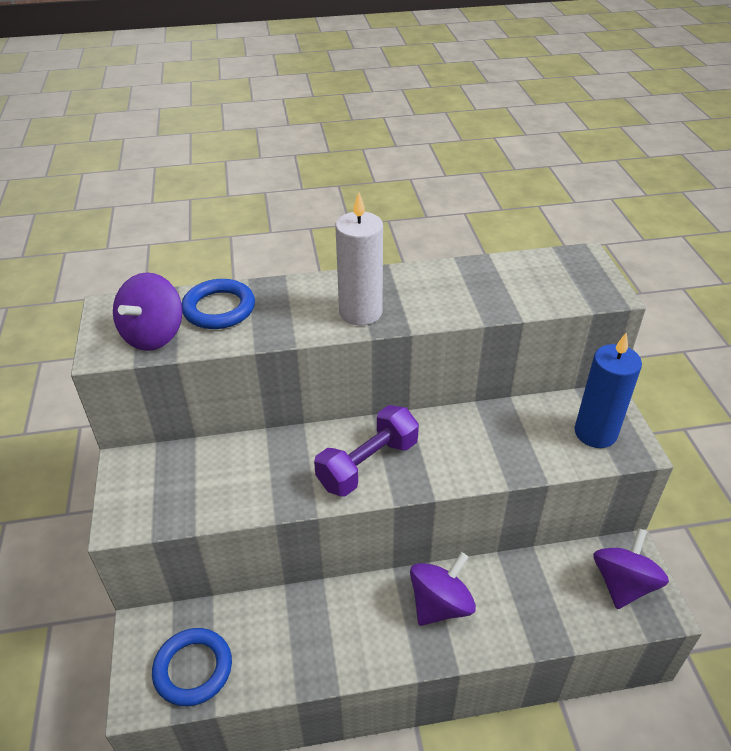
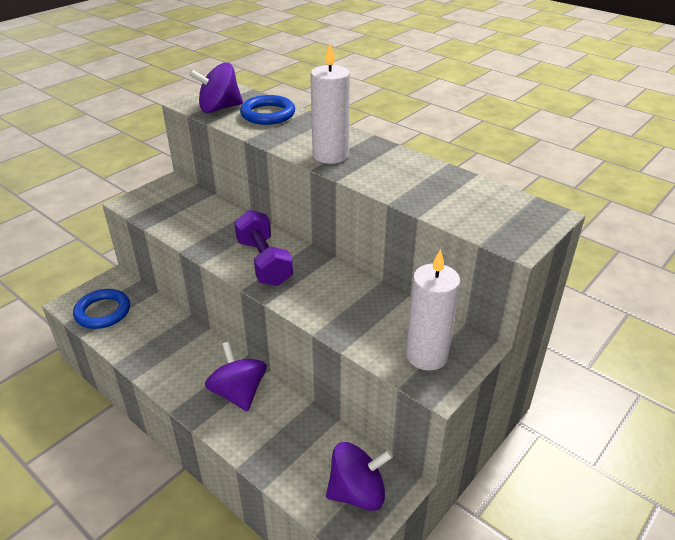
camera: 50 degrees right, 5 degrees down
purple dumbbell [314,405,419,497] -> purple dumbbell turned 60 degrees clockwise [234,210,293,286]
purple spinning top [410,552,476,626] -> purple spinning top turned 120 degrees counterclockwise [205,341,267,412]
blue candle [575,332,642,448] -> white candle [406,249,460,371]

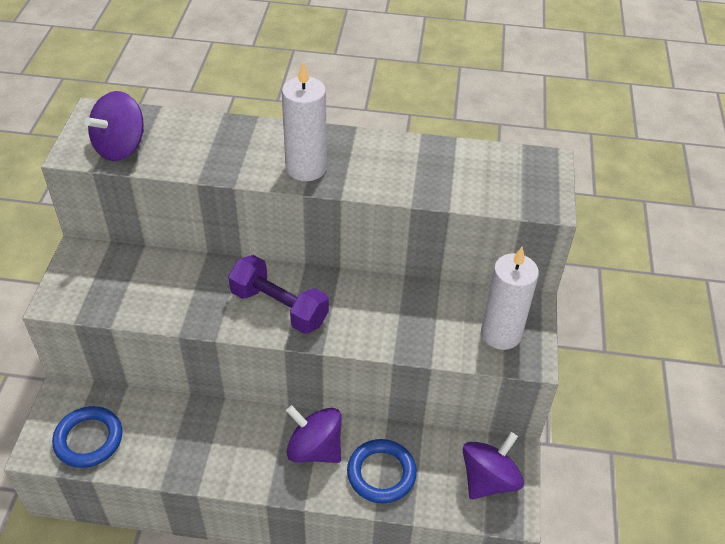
camera: 35 degrees left, 10 degrees up
blue ring [240,95,295,125] -> blue ring moved to [347,439,417,503]

